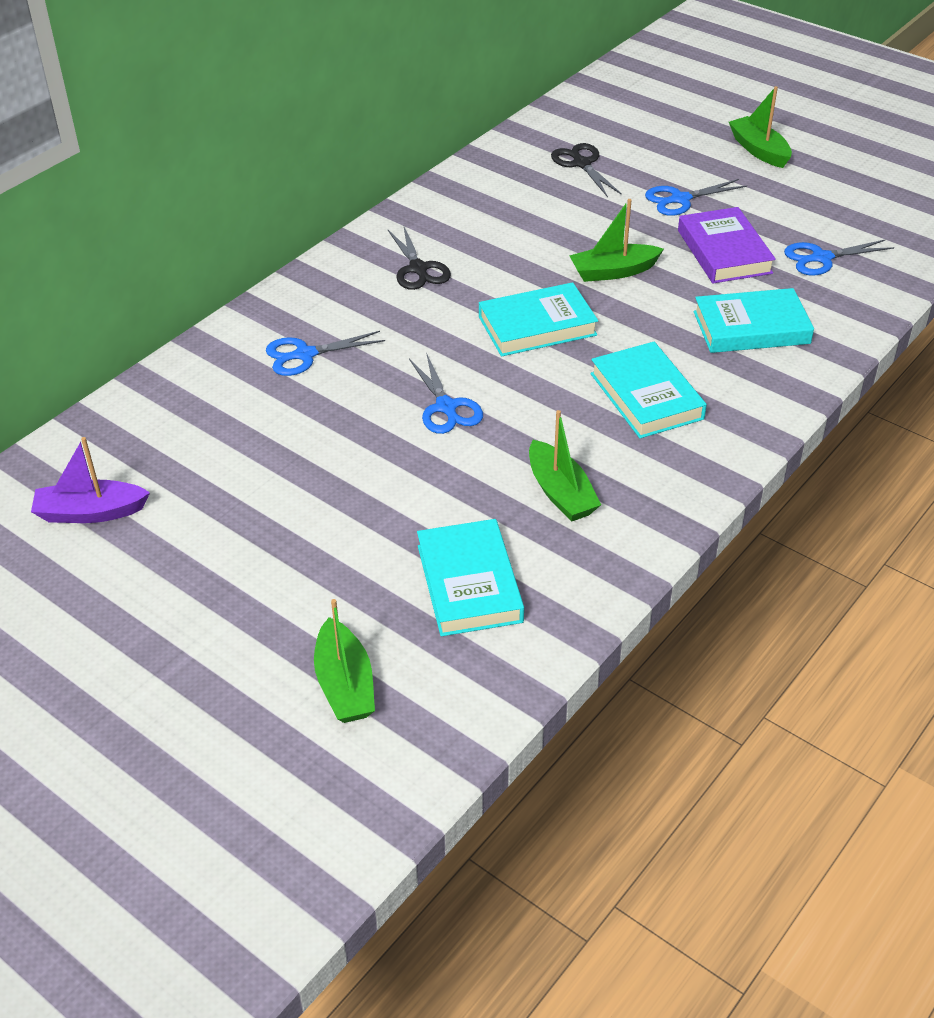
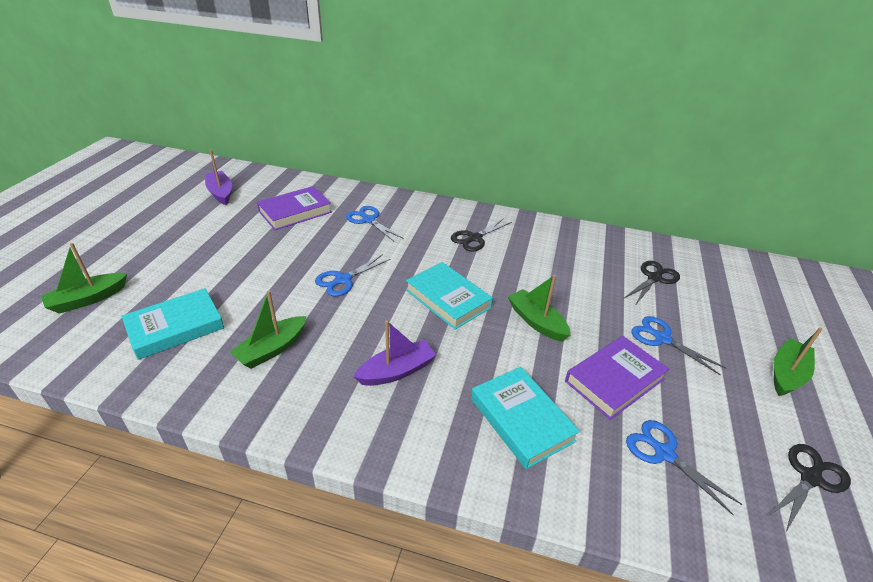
camera: 65 degrees right, 5 degrees down
turquoise book [590,342,707,438] -> purple boat [353,320,436,386]
none -> purple book [257,186,332,230]
none -> black scissors [767,444,851,532]

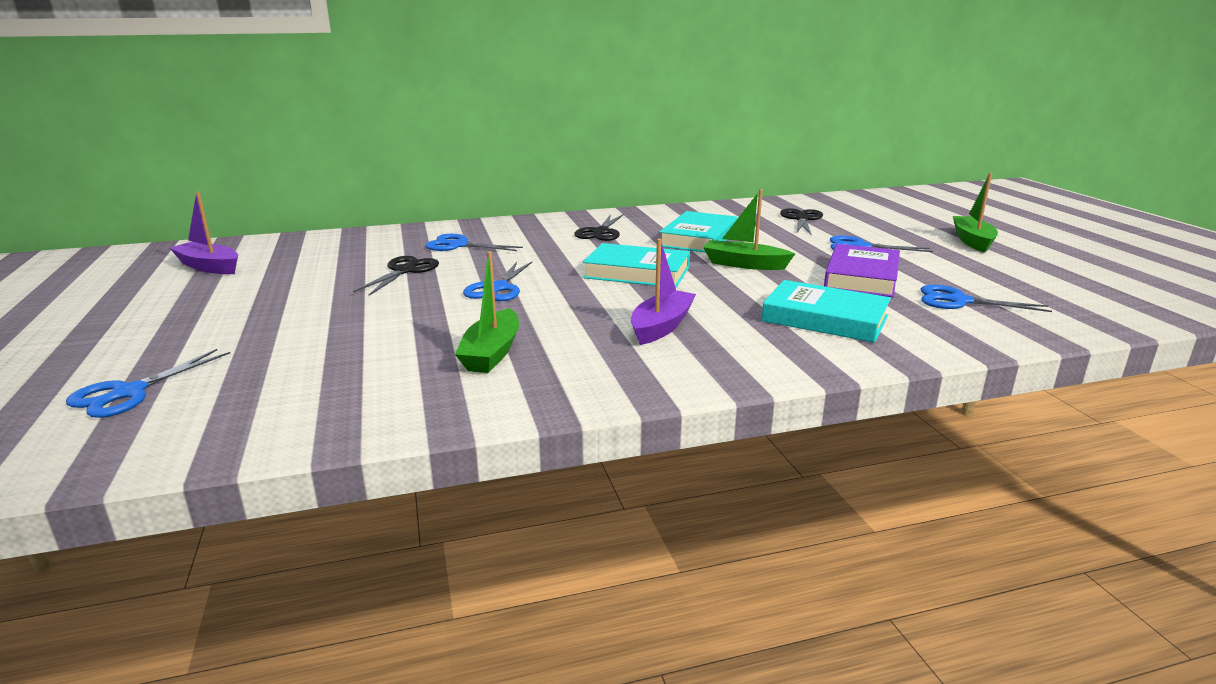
camera: 30 degrees left, 15 degrees down
green boat [41,243,127,314] -> blue scissors [66,349,230,418]
turquoise book [121,288,224,360] -> turquoise book moved to [660,211,737,253]
purple book [257,186,332,230] -> none
black scissors [767,444,851,532] -> black scissors moved to [353,256,439,296]

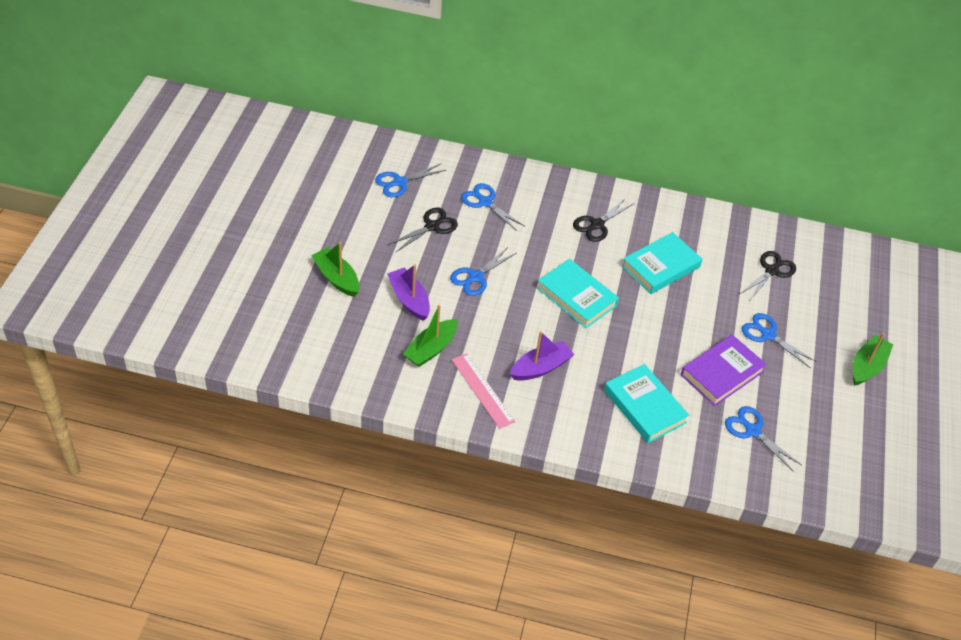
camera: 25 degrees right, 25 degrees up
blue scissors [66,349,230,418] -> blue scissors moved to [375,164,446,197]
purple boat [170,192,238,274] -> purple boat moved to [387,264,430,321]
green boat [703,189,795,270] -> green boat moved to [311,242,359,297]
none -> pink ruler [452,353,515,429]

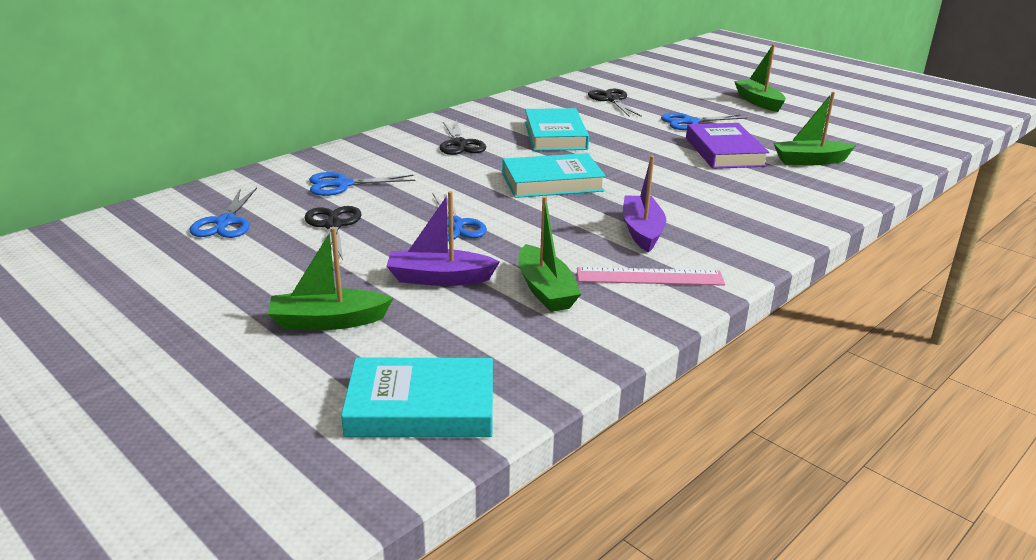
camera: 55 degrees left, 20 degrees down
turquoise book [604,364,689,443] -> turquoise book moved to [341,357,493,437]
blue scissors [725,406,802,472] -> green boat [773,92,856,165]

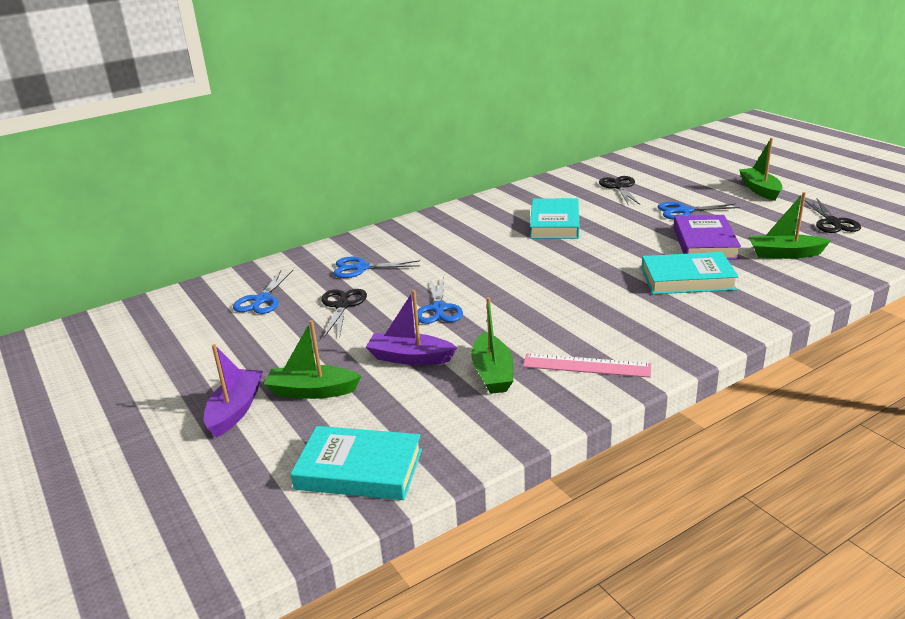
camera: 15 degrees right, 0 degrees up
black scissors [440,120,486,155] -> black scissors moved to [805,199,861,233]
turquoise book [502,153,606,198] -> turquoise book moved to [641,252,739,294]
purple boat [623,155,666,252] -> purple boat moved to [204,344,263,438]

